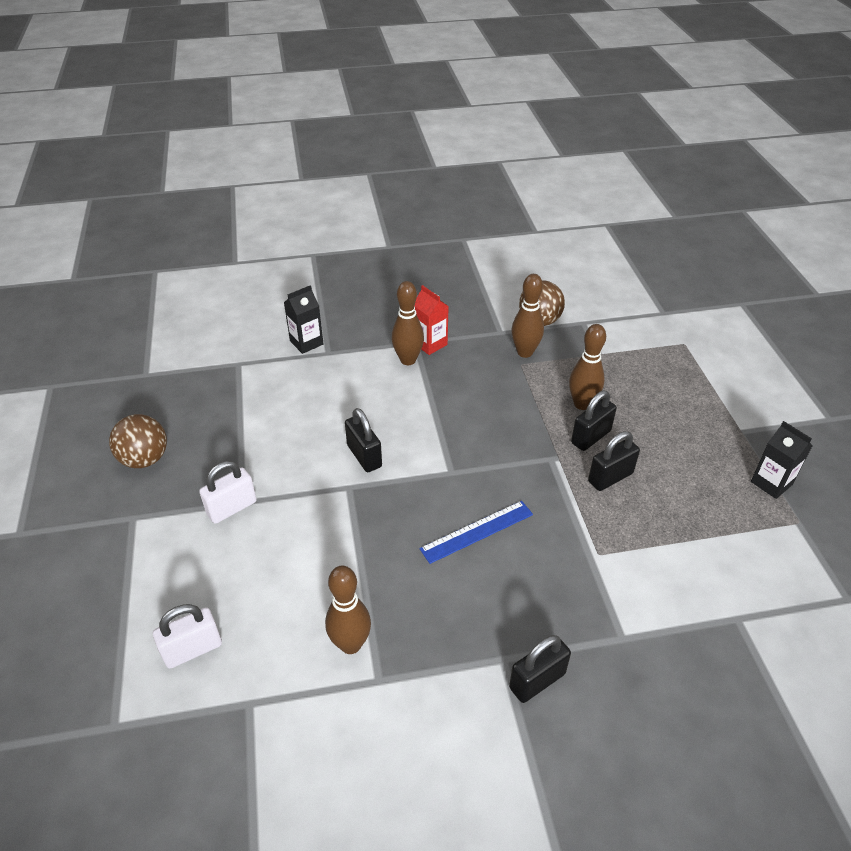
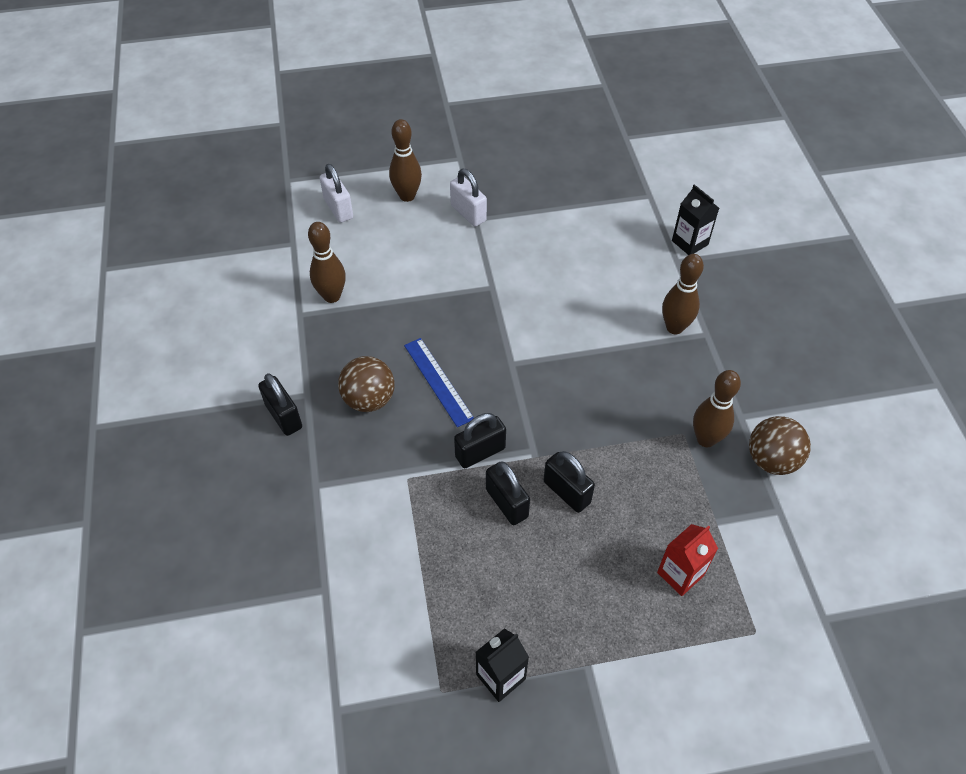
camera: 90 degrees right, 10 degrees up
brown ball [109,414,167,468] -> brown ball moved to [338,356,395,412]
black padlock [345,408,382,472] -> black padlock moved to [454,413,506,468]
red carton [415,285,449,355] -> red carton moved to [657,524,718,596]
brown bowling pin [569,324,606,410] -> brown bowling pin moved to [389,119,422,202]

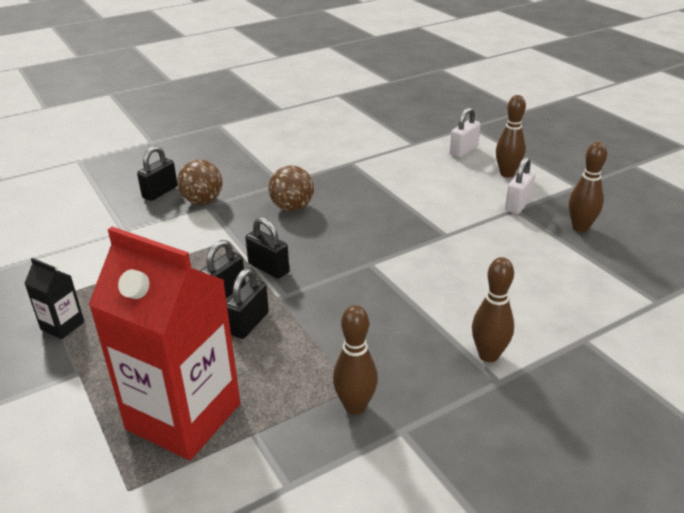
camera: 70 degrees right, 20 degrees down
black padlock [258,373,302,436] -> black padlock moved to [137,146,177,201]
brown bowling pin [308,222,346,303] -> brown bowling pin moved to [569,142,607,232]
blue ruler [404,338,474,427] -> none
red carton [657,524,718,596] -> red carton [88,227,240,460], size x2.34
black carton [672,184,719,255] -> none
brown ball [749,416,811,475] -> brown ball moved to [177,160,223,204]

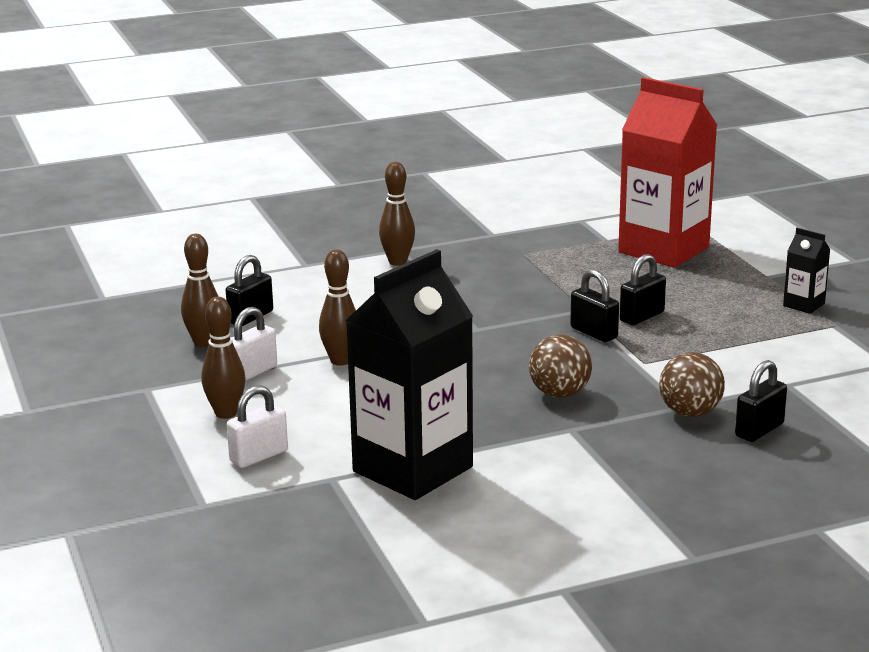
camera: 170 degrees left, 10 degrees down
black padlock [227,268,269,339] -> black padlock moved to [226,255,273,326]
brown bowling pin [333,305,378,415] -> brown bowling pin moved to [319,249,356,366]
none -> black carton [345,249,473,500]

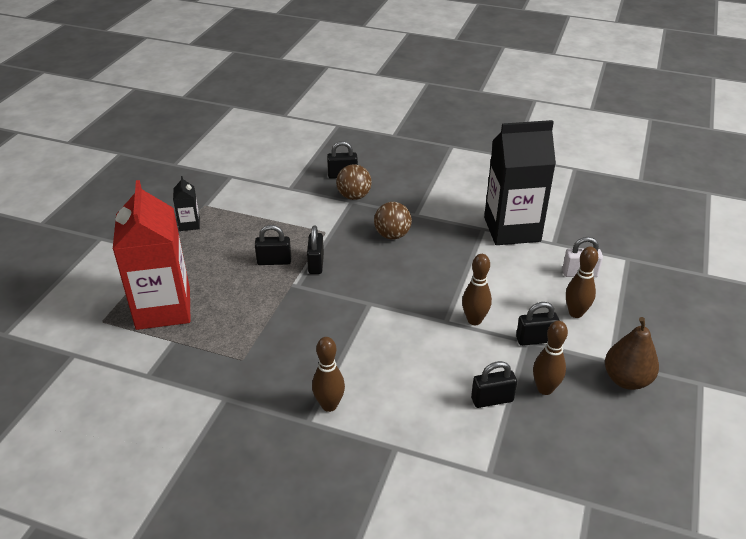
camera: 140 degrees left, 15 degrees up
white padlock [231,307,277,381] -> black padlock [516,302,559,346]
none -> brown pear [605,317,659,390]

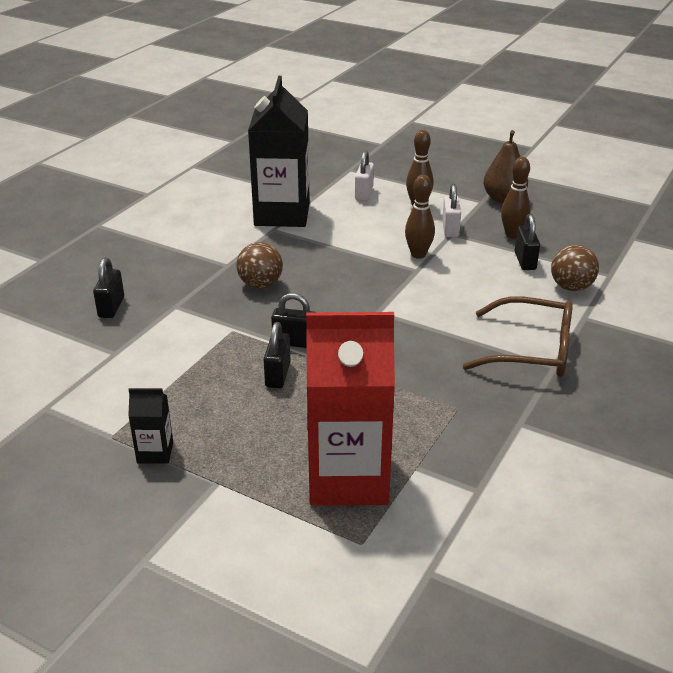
camera: 80 degrees left, 5 degrees down
brown bowling pin [312,337,345,412] -> brown glasses [462,296,573,377]
brown ball [336,164,372,200] -> brown ball moved to [551,245,599,291]
black padlock [516,302,559,346] -> white padlock [442,184,461,237]

